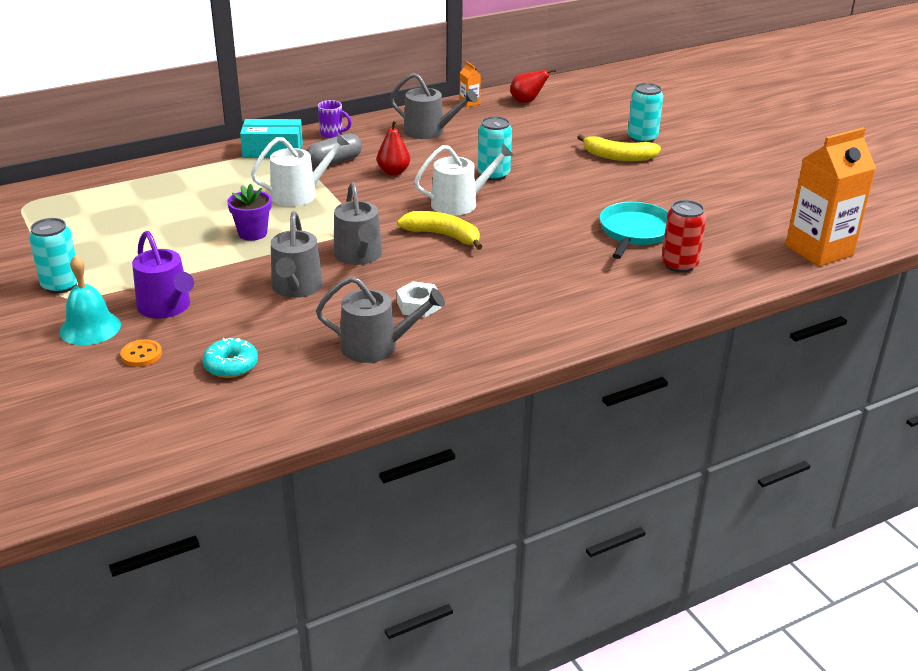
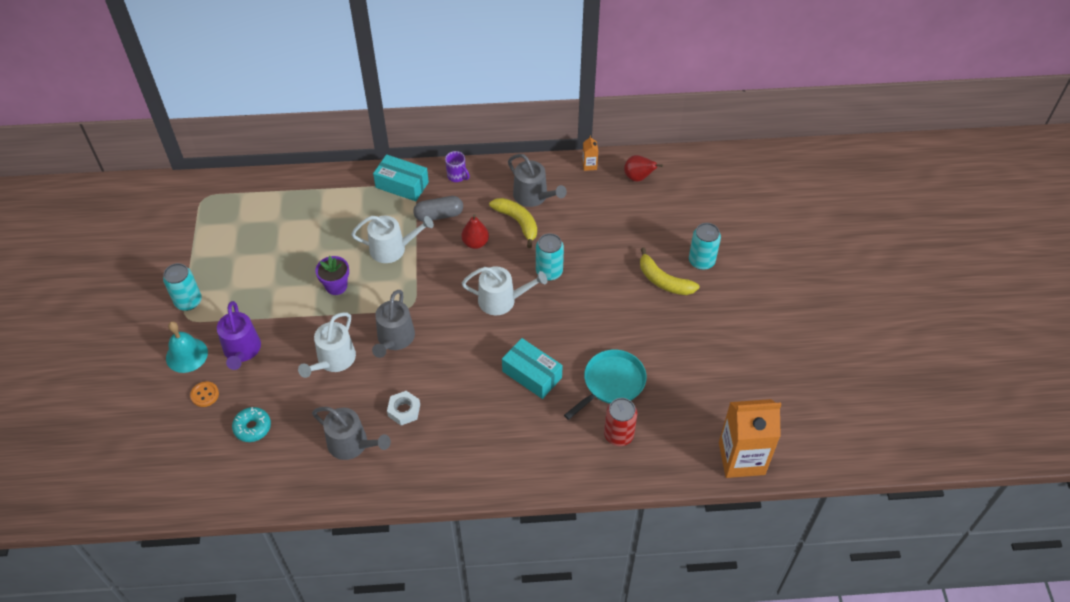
camera: 25 degrees right, 20 degrees up
grey watering can [271,211,323,298] -> white watering can [298,312,356,378]
yellow banana [397,211,483,250] -> yellow banana moved to [489,198,537,248]
none -> turquoise box [502,338,563,399]

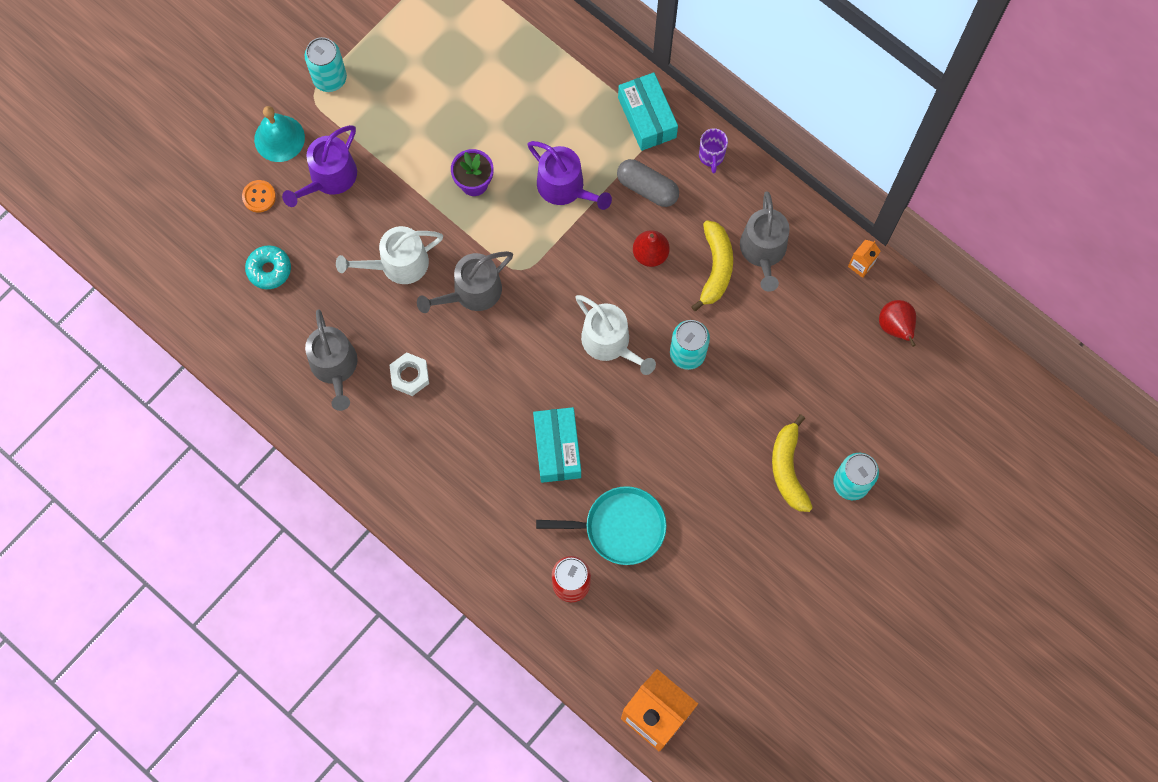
camera: 45 degrees right, 20 degrees up
white watering can [351,216,434,263] -> purple watering can [527,141,612,210]

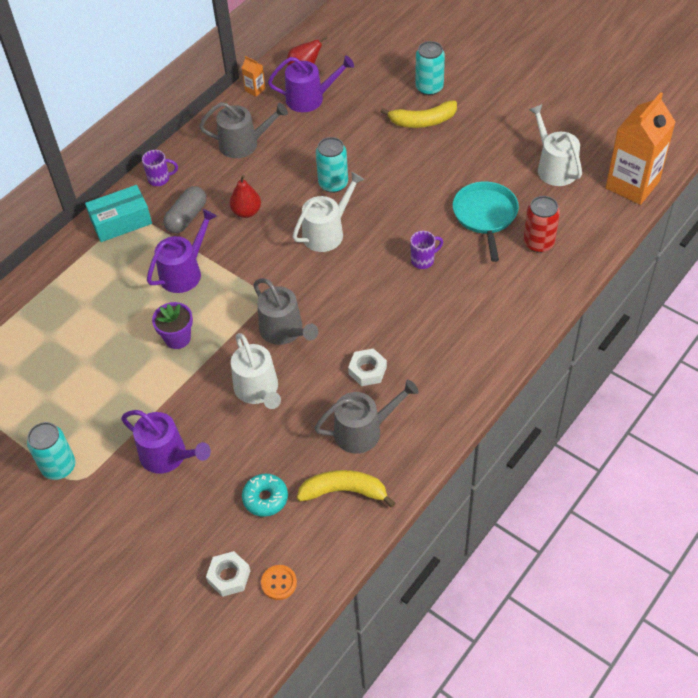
camera: 90 degrees left, 20 degrees down
orange button [242,180,276,213] -> orange button moved to [261,565,297,600]
turquoise bell [254,106,305,162] -> none
turquoise box [533,407,581,483] -> purple mug [410,231,443,269]
yellow banana [691,220,733,312] -> yellow banana moved to [297,470,395,508]
none -> white nut [206,551,250,597]
none -> purple watering can [268,56,354,112]
none -> white watering can [529,104,582,186]

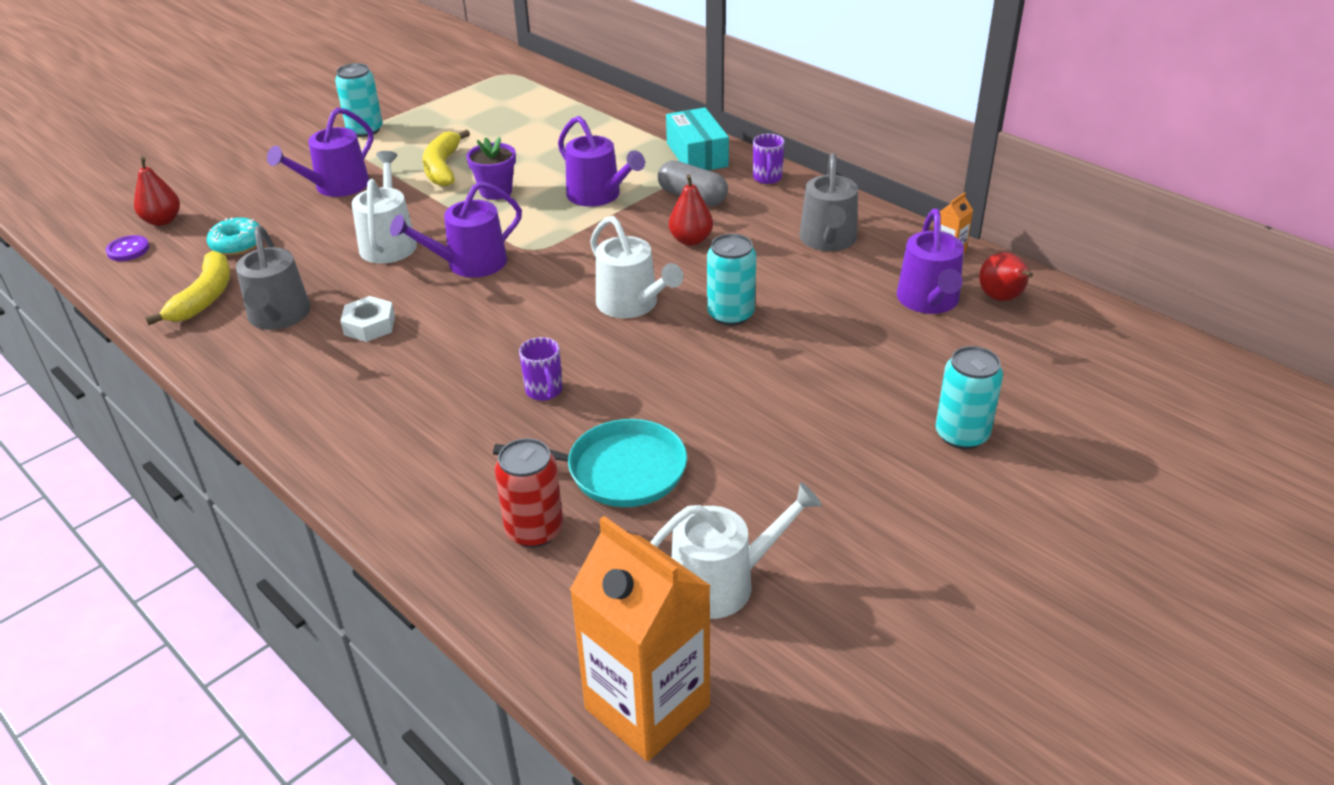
camera: 95 degrees right, 15 degrees down
white nut [206,551,250,597] -> red pear [134,156,180,226]
white watering can [231,333,281,409] -> white watering can turned 105 degrees clockwise [352,151,417,264]
grey watering can [253,278,318,345] -> purple watering can [390,181,522,277]
orange button [261,565,297,600] -> purple button [106,235,149,261]
yellow banana [380,101,457,128] -> yellow banana moved to [423,129,470,187]

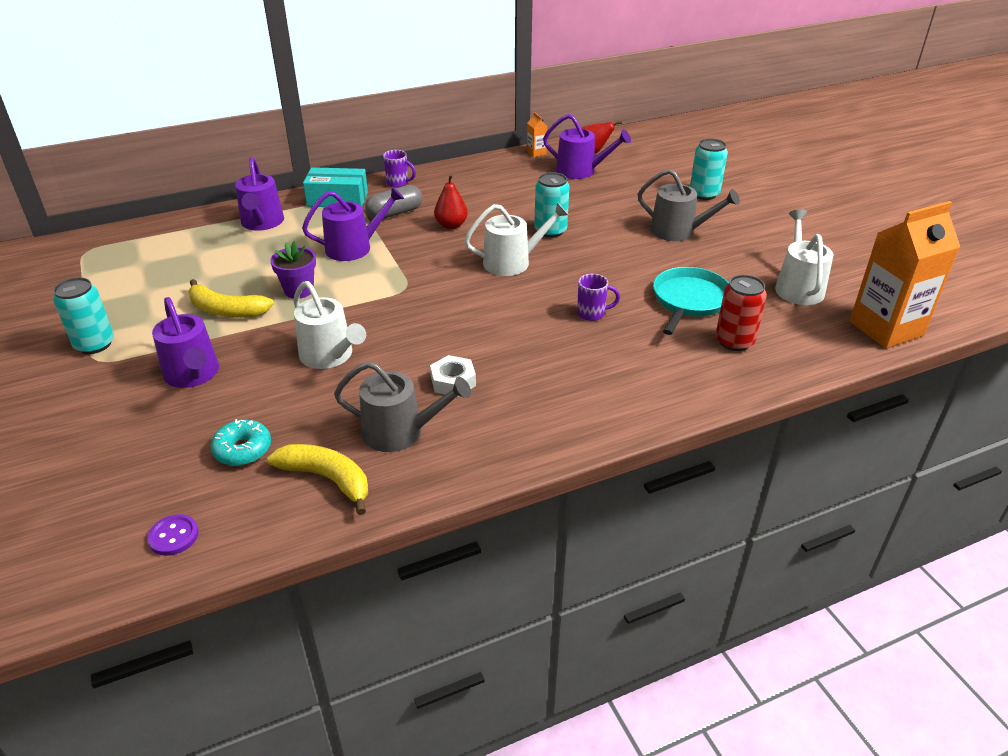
camera: 70 degrees left, 0 degrees up
red pear [134,156,180,226] -> none
white watering can [352,151,417,264] -> white watering can turned 150 degrees counterclockwise [293,281,366,369]
purple watering can [390,181,522,277] -> purple watering can moved to [235,157,284,231]
grey watering can [799,153,858,251] -> grey watering can moved to [638,169,740,241]

